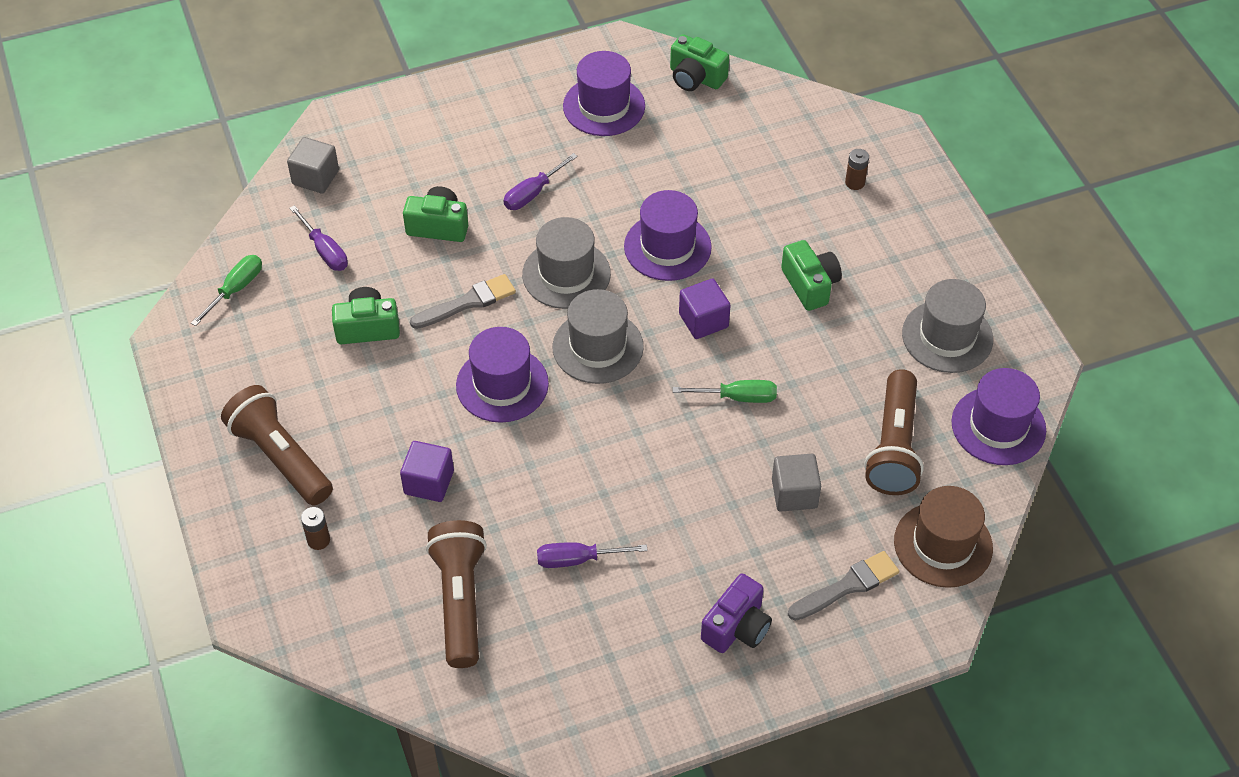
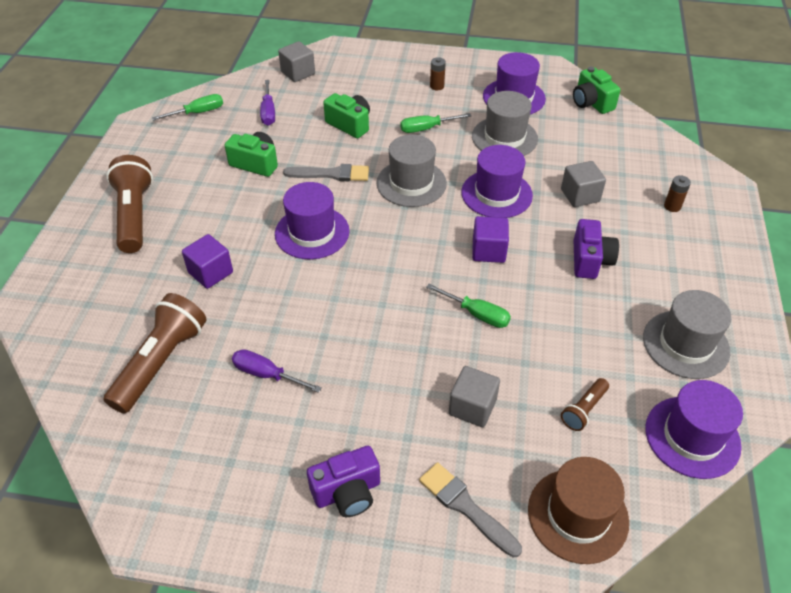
camera: 30 degrees right, 5 degrees down
brown battery [301,507,330,550] -> brown battery moved to [430,57,446,90]
purple screwdriver [504,153,578,210] -> green screwdriver [400,113,472,133]
grey hat [552,289,644,384] -> grey hat moved to [472,91,538,156]
green camera [781,240,842,311] -> purple camera [574,219,619,279]
grey brush [788,551,899,621] -> grey brush turned 135 degrees counterclockwise [419,462,522,557]
brown flashlight [864,369,924,495] -> brown flashlight [561,378,609,431], size x0.50
none -> grey cube [561,161,606,207]

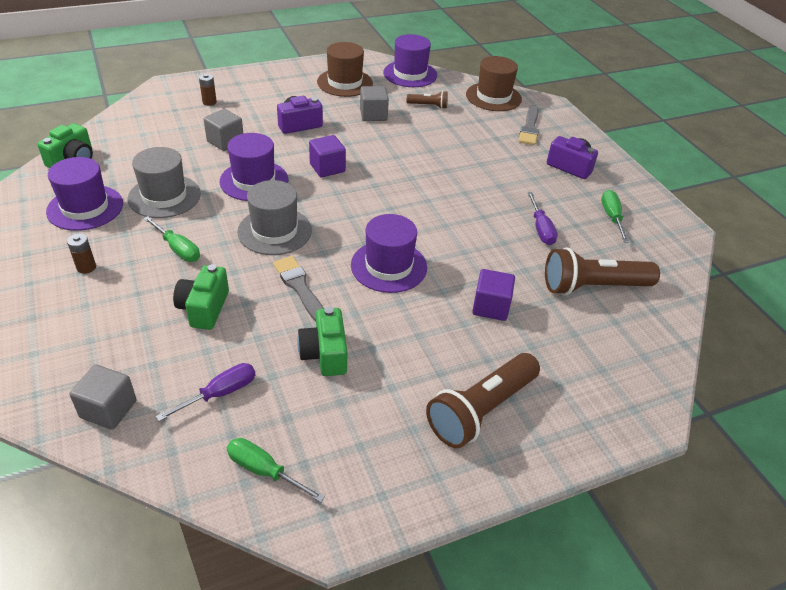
camera: 125 degrees left, 5 degrees down
green screwdriver [426,284,511,328] -> green screwdriver moved to [601,190,629,243]
grey cube [449,366,500,427] -> grey cube moved to [360,86,389,121]
grey hat [643,290,731,379] -> brown hat [317,42,373,97]

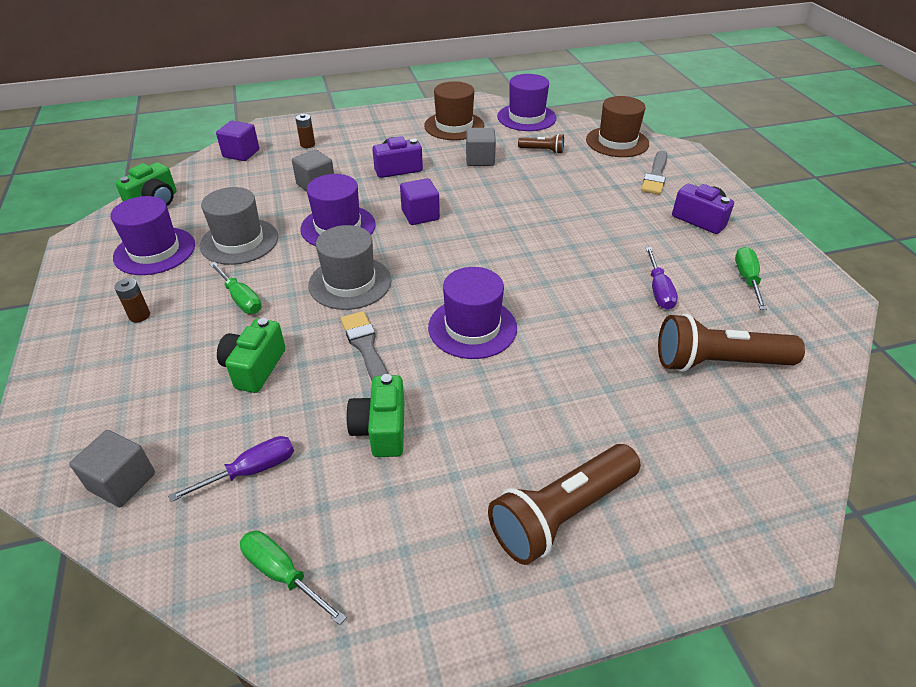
camera: 10 degrees right, 0 degrees up
purple cube [472,269,515,321] -> purple cube moved to [216,121,259,161]

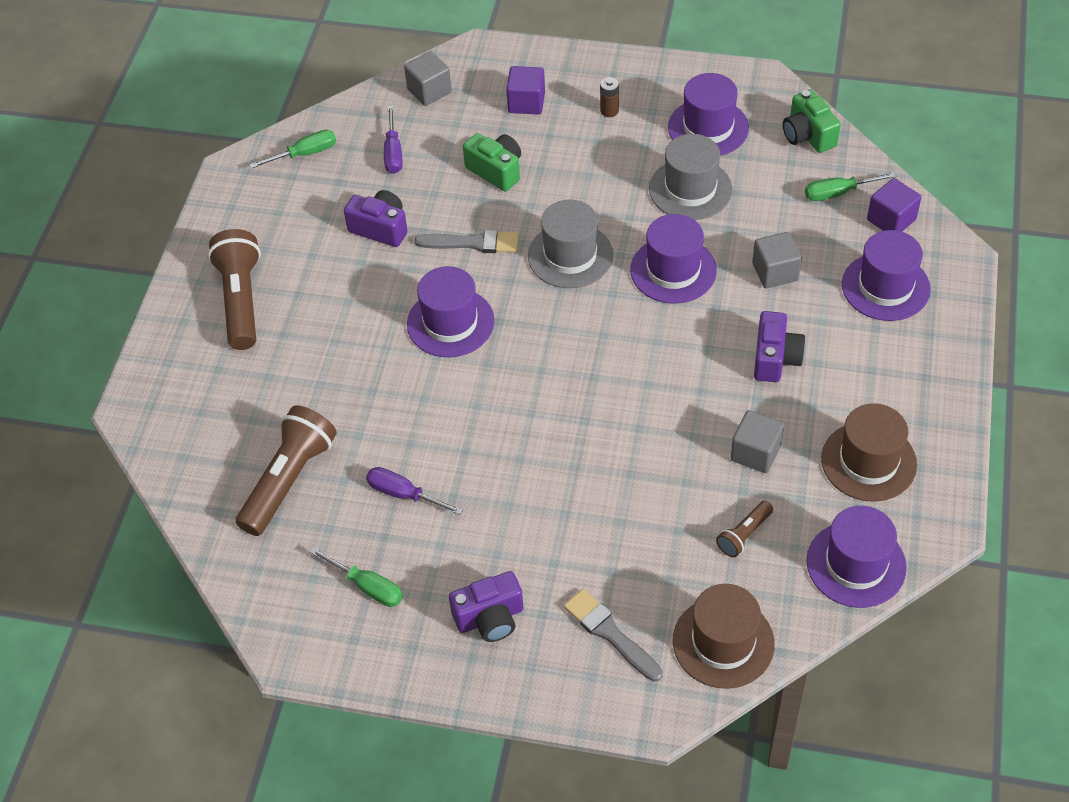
camera: 120 degrees right, 10 degrees up
green screwdriver [209,262,262,314] -> green screwdriver moved to [805,172,896,201]
brown battery [295,114,315,148] -> purple hat [842,230,931,321]
green camera [346,374,404,457] -> purple camera [344,190,408,247]
purple cube [400,178,440,225] -> purple cube moved to [506,66,545,114]

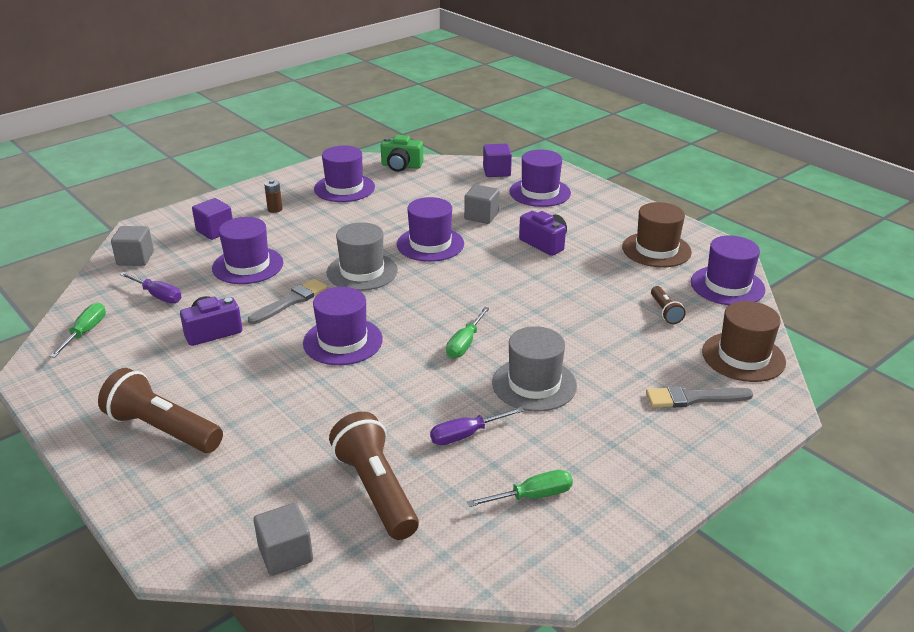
camera: 55 degrees left, 20 degrees down
purple camera [449,571,524,642] -> none
green camera [463,133,521,191] -> purple hat [212,217,284,284]
grey hat [649,134,732,220] -> grey hat moved to [492,326,577,412]
grey cube [731,410,784,473] -> grey cube moved to [254,503,313,576]
green screwdriver [805,172,896,201] -> green screwdriver moved to [446,307,490,359]

